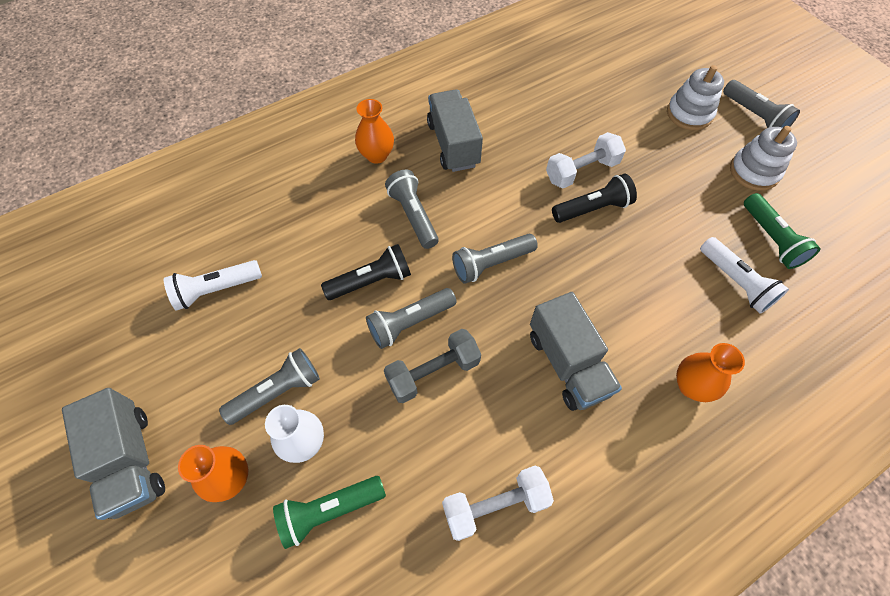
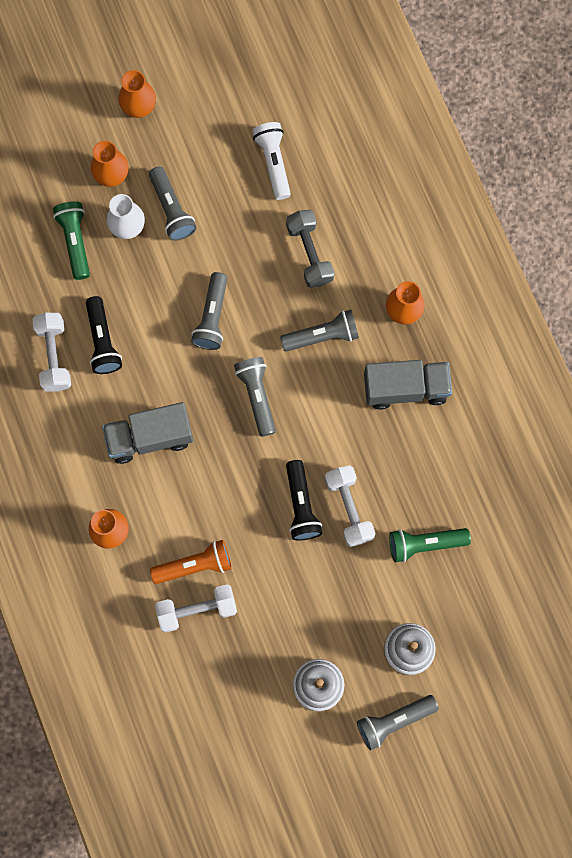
camera: 100 degrees right, 15 degrees up
grey truck [62,388,165,520] -> orange vase [118,70,156,118]
black flashlight [321,244,411,300] -> black flashlight moved to [86,296,122,374]
grey flashlight [366,288,457,349] -> grey flashlight turned 150 degrees counterclockwise [191,272,227,350]
grey dumbbell [384,329,481,403] -> grey dumbbell moved to [286,210,334,288]
white flashlight [700,237,789,314] -> white dumbbell [155,584,237,633]
green flashlight [744,193,820,269] -> green flashlight moved to [389,528,471,563]
none -> orange flashlight [150,540,232,584]

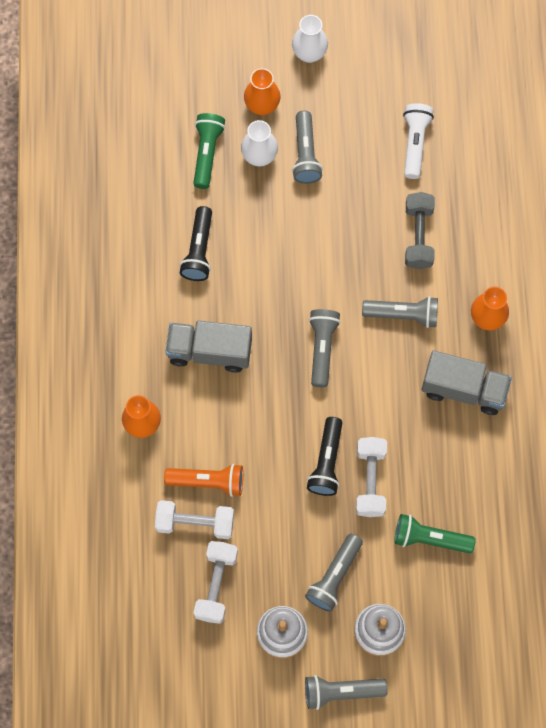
camera: 20 degrees right, 5 degrees down
white dumbbell [32,313,71,392] -> white dumbbell moved to [193,541,238,624]
orange vase [118,70,156,118] -> white vase [292,15,328,63]
grey flashlight [191,272,227,350] -> grey flashlight moved to [305,534,363,612]

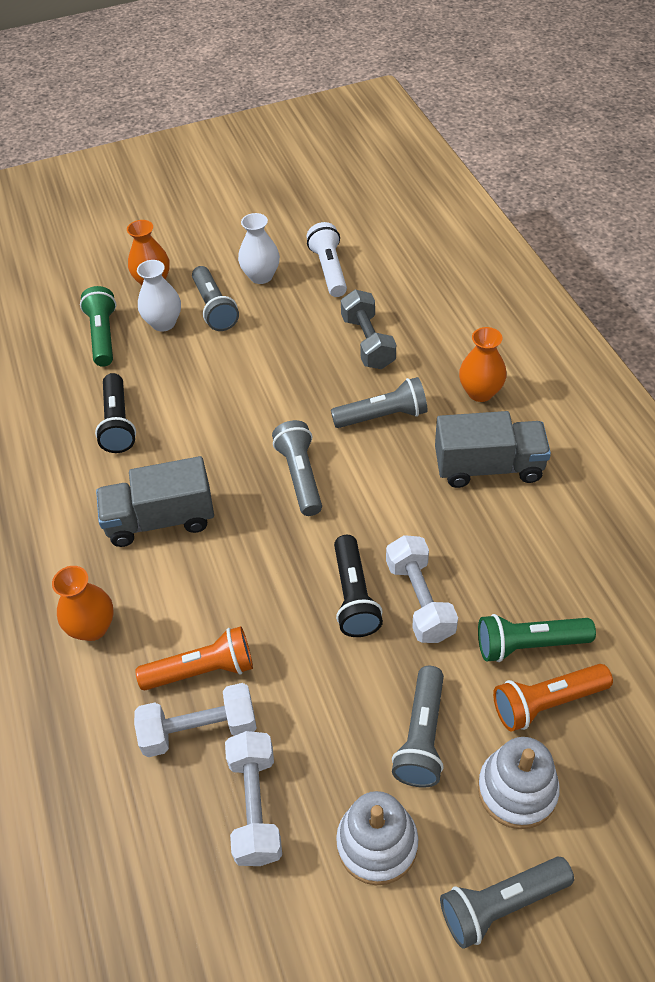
camera: 15 degrees left, 20 degrees down
white vase [292,15,328,63] -> white vase moved to [238,213,280,284]
none -> orange flashlight [493,664,613,732]

